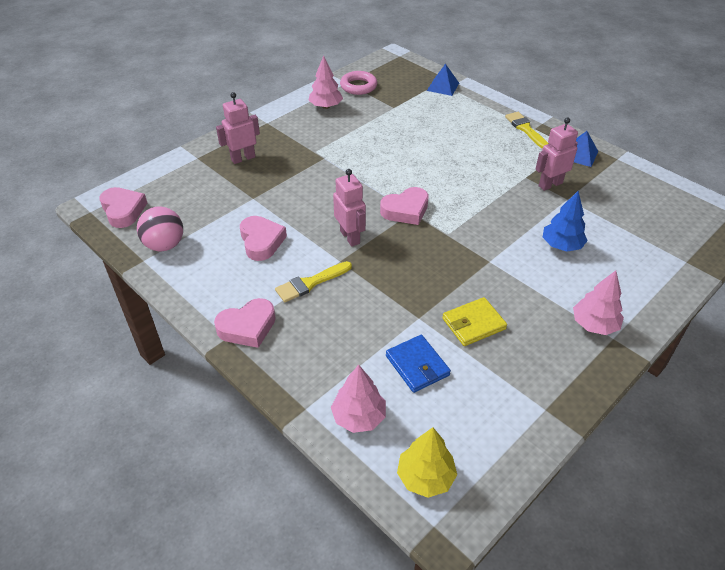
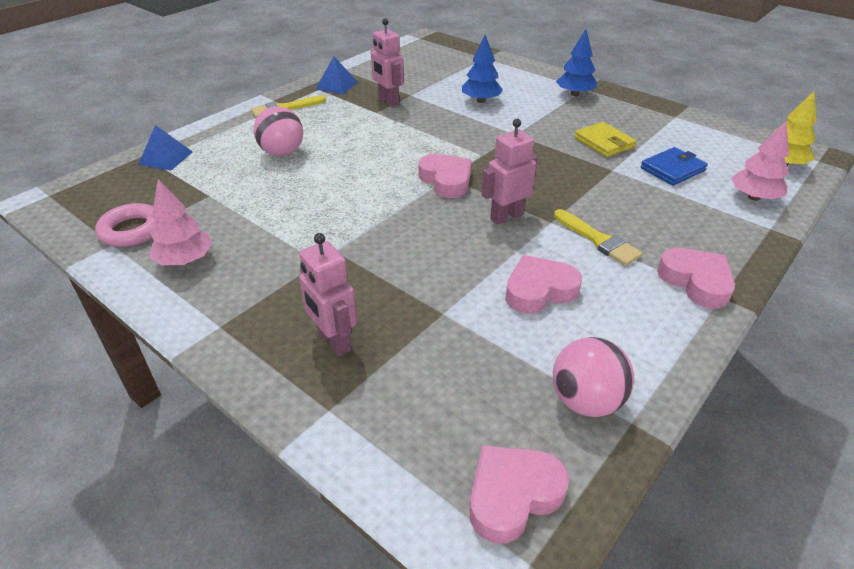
camera: 95 degrees left, 5 degrees down
pink tree [573,270,624,335] -> blue tree [556,29,597,96]
none -> pink ball [254,106,303,156]

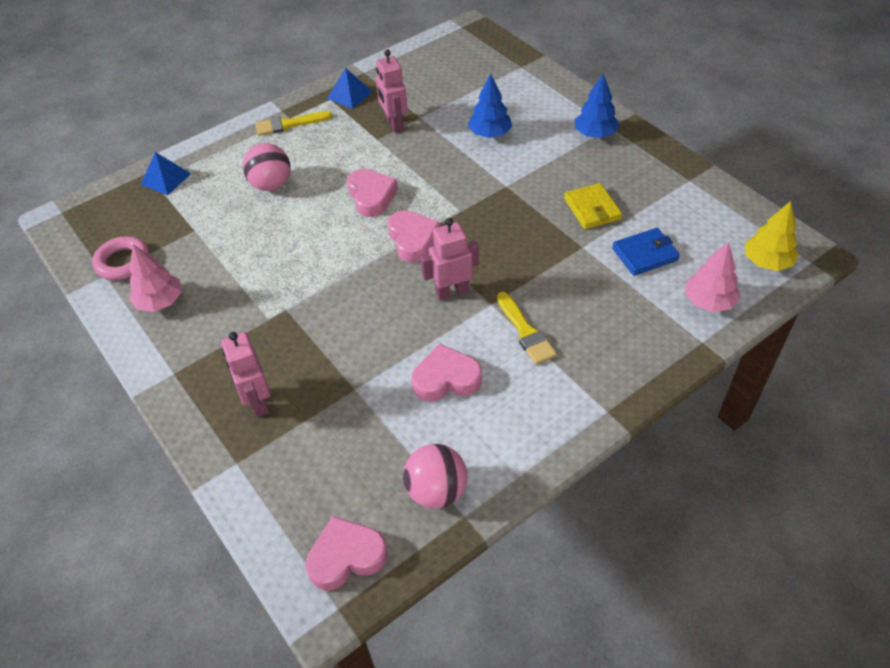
camera: 15 degrees right, 10 degrees up
pink heart [657,248,735,308] -> pink heart moved to [347,169,398,217]

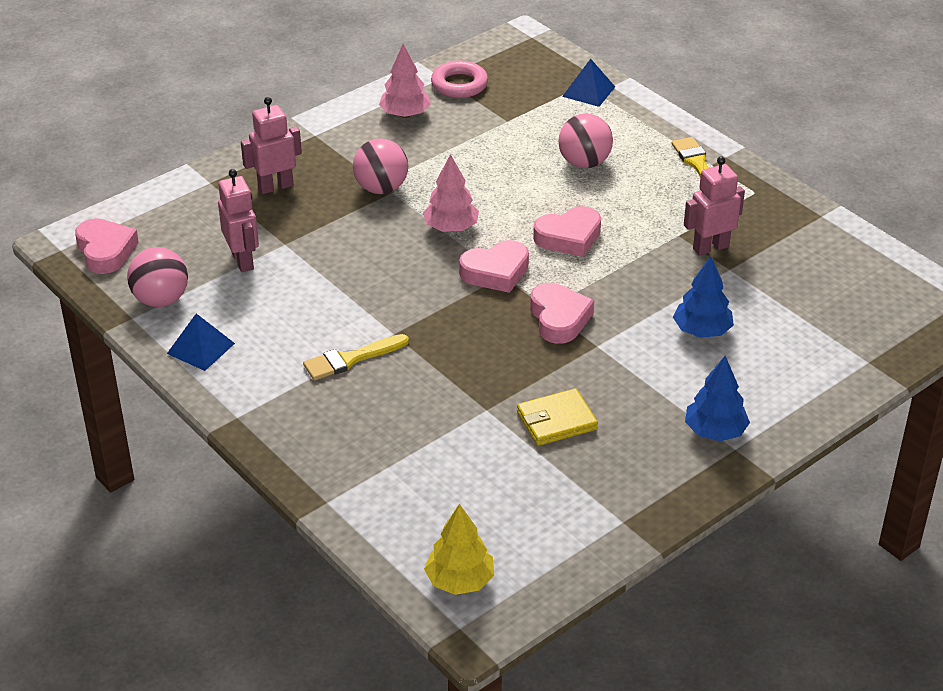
camera: 85 degrees right, 10 degrees down
blue pyramid [327,68,372,109] -> blue pyramid moved to [167,314,235,371]
pink heart [412,344,482,401] -> pink heart moved to [530,283,594,344]
pink robot [421,218,479,301] -> pink robot moved to [218,169,259,272]
blue wallet [612,228,680,276] -> none
pink tree [685,242,740,312] -> pink tree moved to [423,154,479,232]
none -> pink ball [353,138,408,194]

